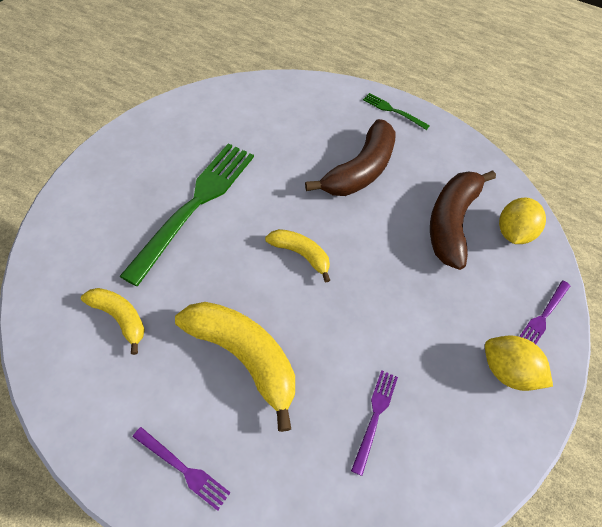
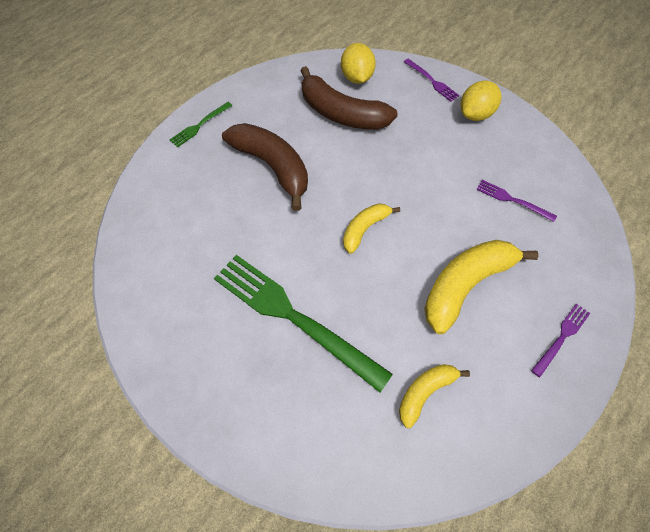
camera: 75 degrees left, 5 degrees up
yellow lemon [499,198,546,244] -> yellow lemon turned 45 degrees clockwise [341,43,376,84]

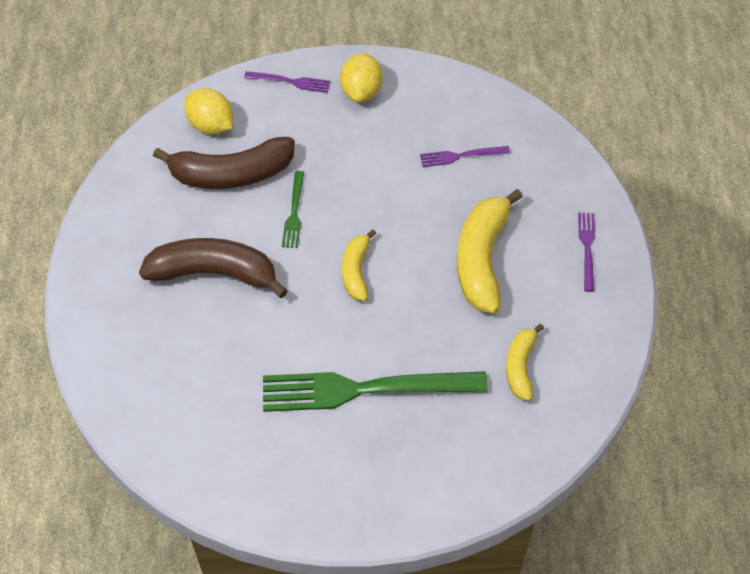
camera: 40 degrees left, 5 degrees down
green fork [170,102,233,148] -> green fork moved to [282,171,304,248]

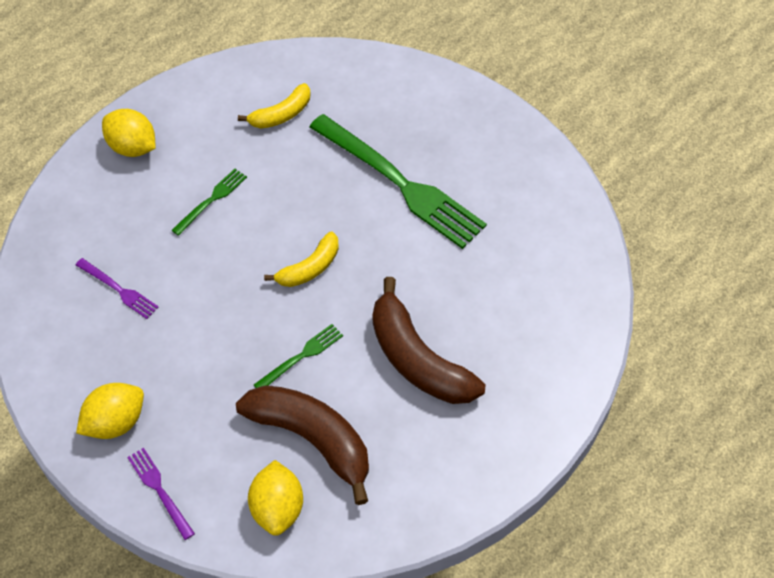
camera: 135 degrees left, 0 degrees up
yellow banana [457,189,523,313] -> green fork [172,169,247,236]
purple fork [578,213,595,292] -> yellow lemon [102,109,156,157]

